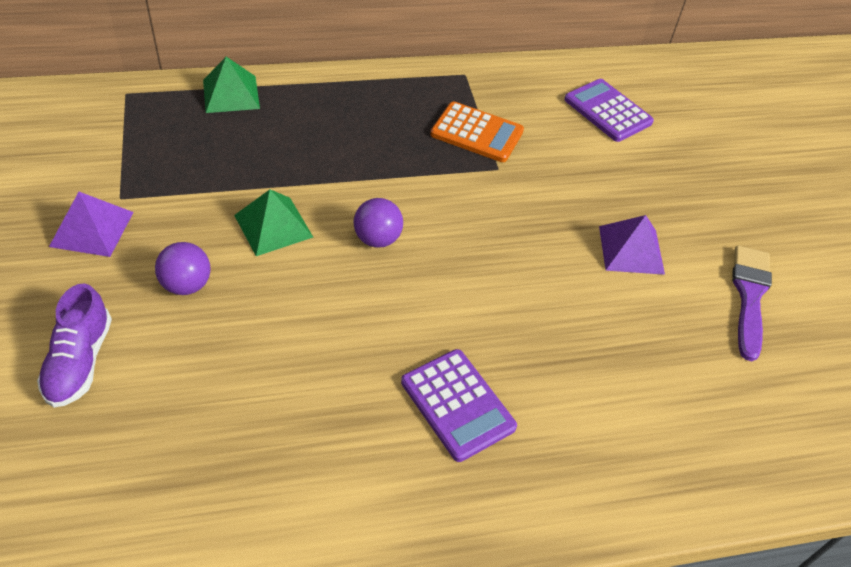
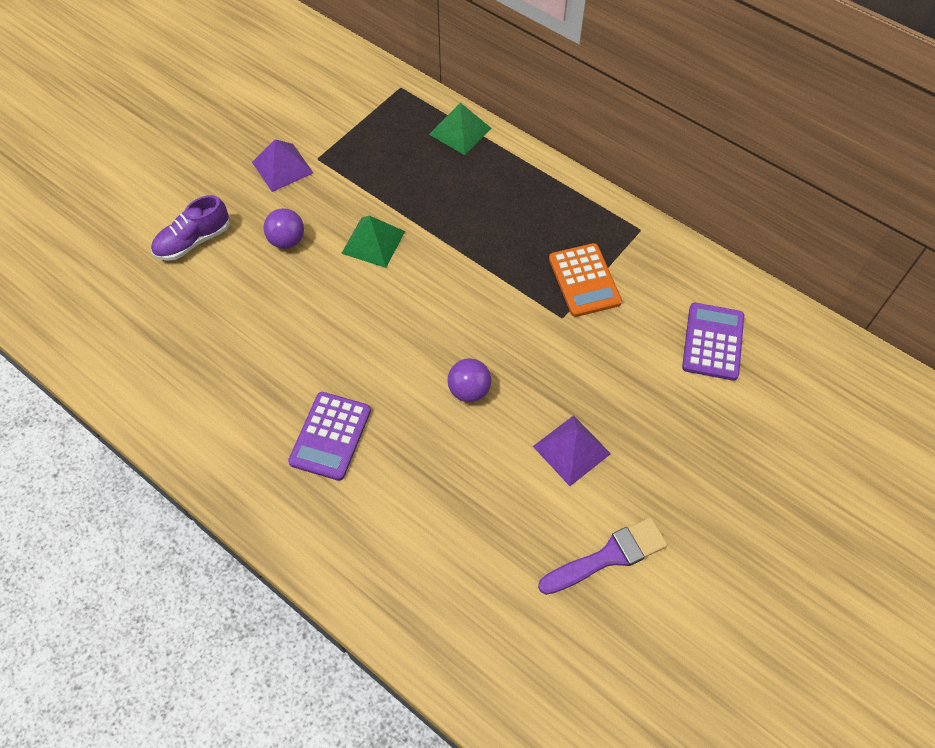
camera: 55 degrees right, 10 degrees up
purple ball [354,198,403,248] -> purple ball moved to [448,358,492,402]

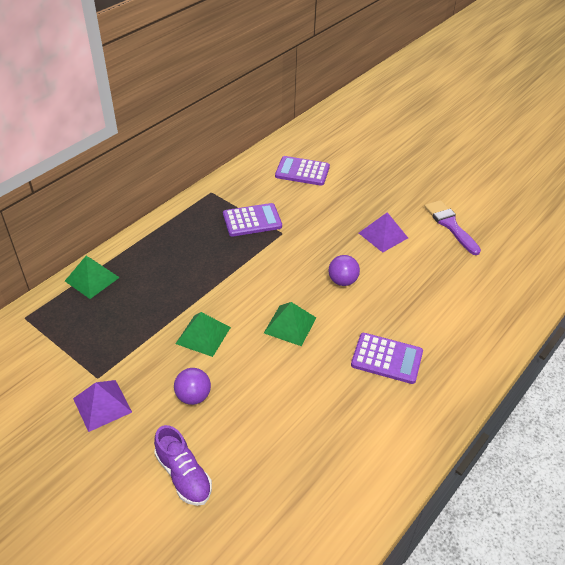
camera: 90 degrees left, 15 degrees down
orange calculator [549,243,622,317] -> purple calculator [223,203,282,237]
none -> green pyramid [264,302,316,346]

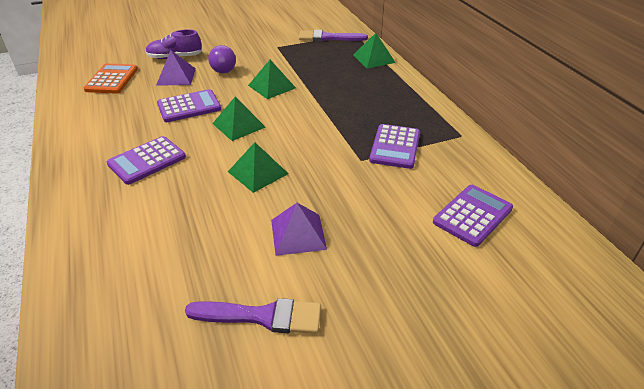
camera: 120 degrees right, 5 degrees down
purple pyramid [73,380,132,432] -> purple pyramid moved to [156,50,196,86]
purple ball [328,255,360,286] -> green pyramid [228,142,289,193]
none -> orange calculator [84,63,138,94]
none -> purple calculator [157,89,221,122]
none -> purple brush [299,30,368,41]

